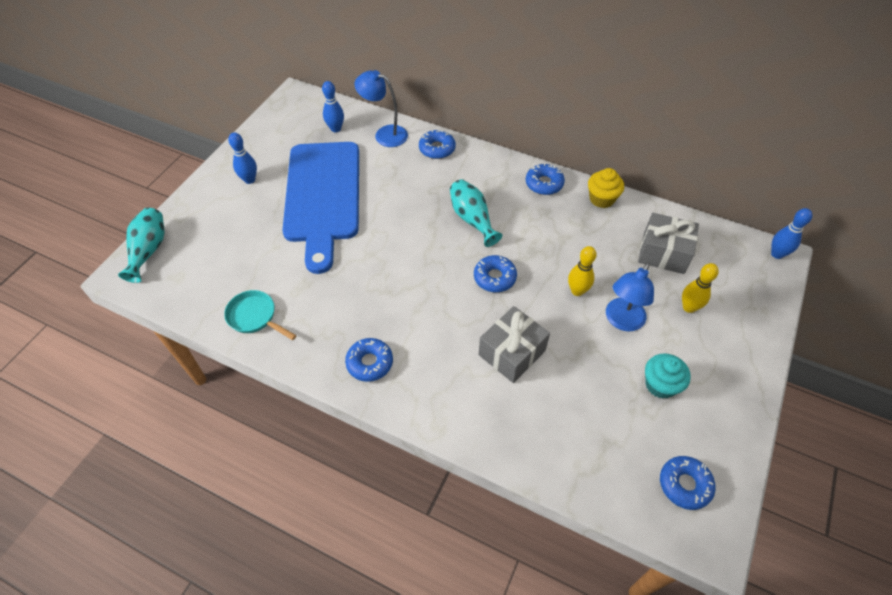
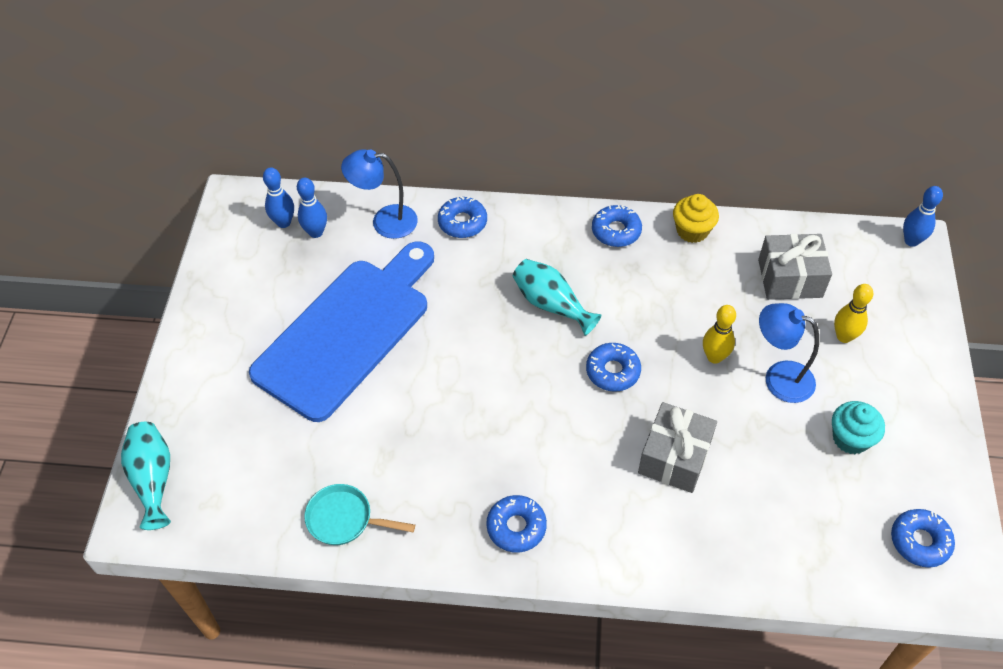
camera: 20 degrees left, 0 degrees up
blue bowling pin [228,132,257,184] -> blue bowling pin moved to [263,168,294,228]
blue cutting board [283,142,359,274] -> blue cutting board turned 120 degrees counterclockwise [249,242,434,422]
blue lamp [606,262,654,332] -> blue lamp turned 105 degrees clockwise [759,303,819,403]

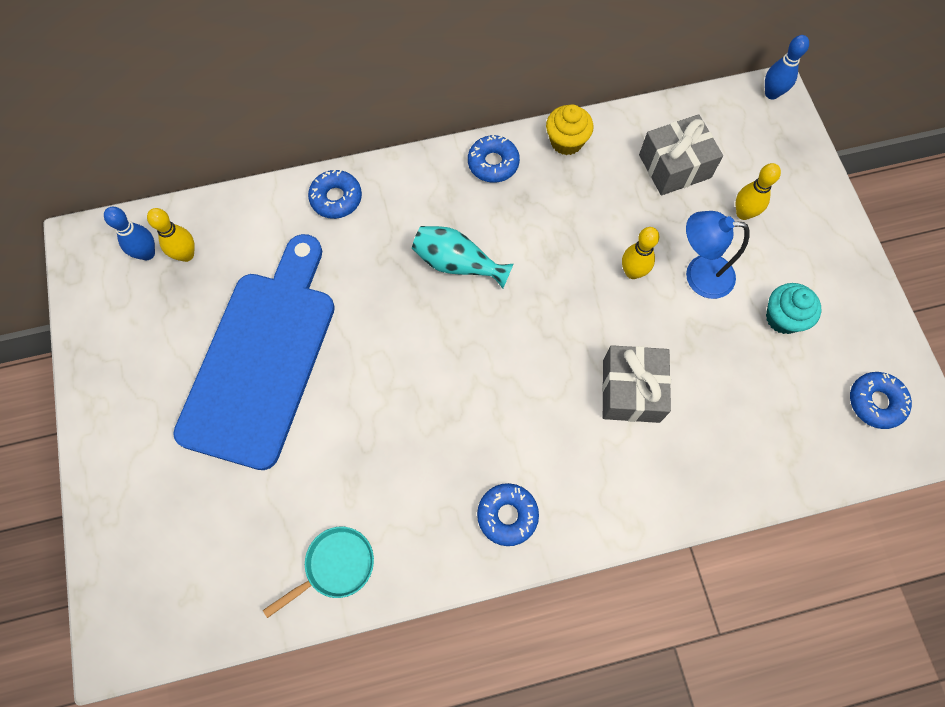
camera: 20 degrees left, 15 degrees up
turquoise vase [121,422,171,530] -> none
blue bowling pin [297,178,327,238] -> yellow bowling pin [147,208,195,262]
turquoise pan [304,484,415,545] -> turquoise pan turned 150 degrees clockwise [263,527,374,618]
blue lamp [341,149,418,239] -> none
blue donut [586,343,641,392] -> none

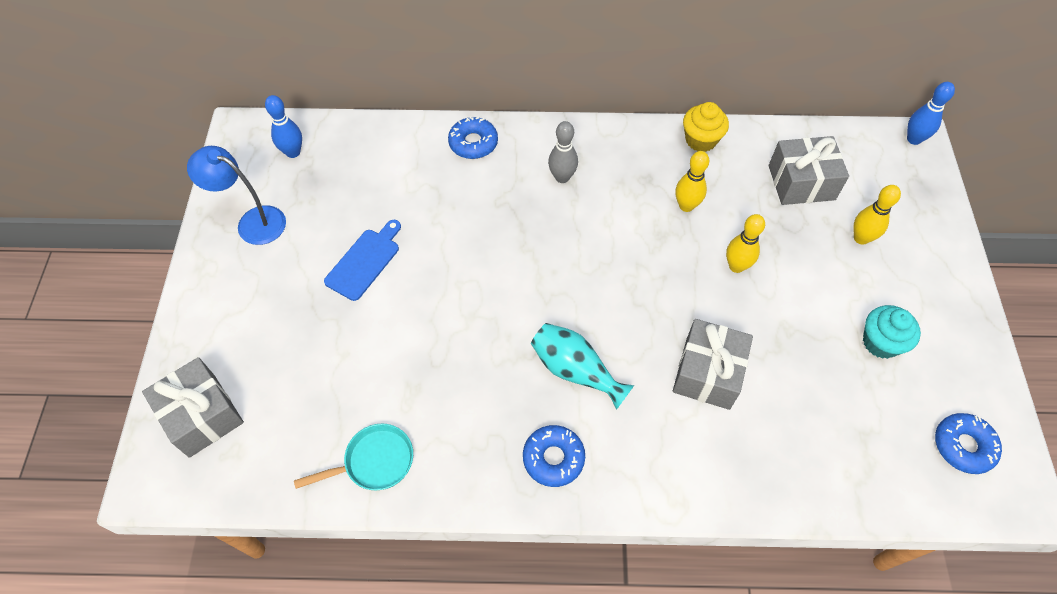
camera: 15 degrees right, 10 degrees down
yellow bowling pin [147,208,195,262] -> yellow bowling pin moved to [675,151,709,212]
blue cutting board [173,234,335,470] -> blue cutting board [324,220,401,301], size x0.42
turquoise vase [412,226,514,289] -> turquoise vase moved to [531,323,634,410]
blue donut [468,135,520,183] -> none
blue lamp [686,211,750,299] -> blue lamp moved to [187,146,286,245]
none -> grey gift [142,357,244,458]
none -> grey bowling pin [548,121,578,183]

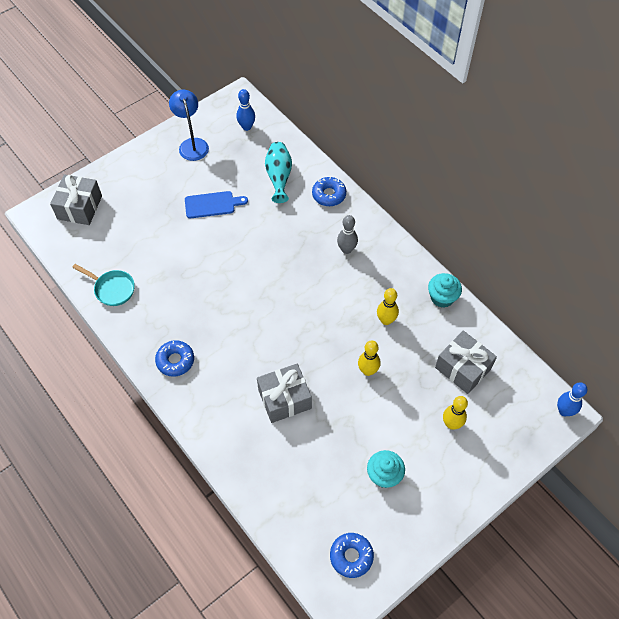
camera: 50 degrees right, 0 degrees up
turquoise vase [531,323,634,410] -> turquoise vase moved to [265,142,292,203]
yellow cupcake [683,102,729,152] -> turquoise cupcake [428,273,462,308]

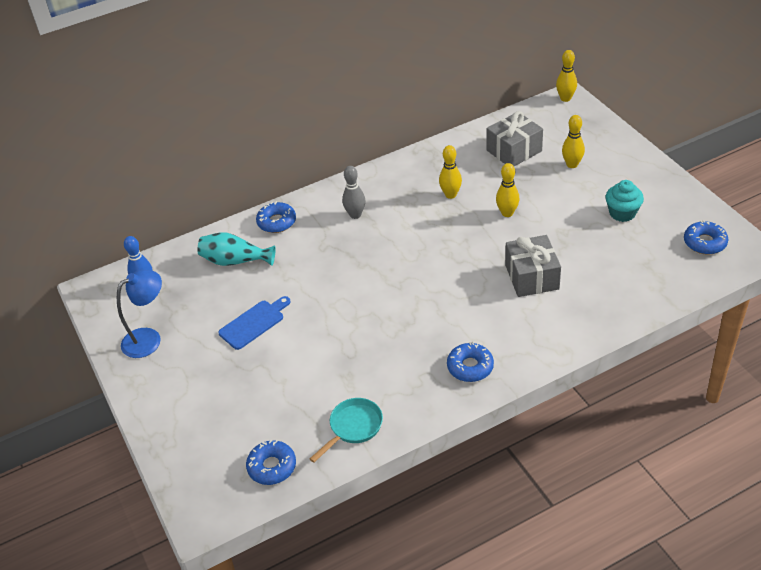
camera: 75 degrees left, 15 degrees down
grey gift [50,174,102,225] -> none
blue lamp [169,90,209,161] -> blue lamp turned 150 degrees clockwise [117,270,162,358]
blue cutting board [185,191,248,219] -> blue cutting board turned 45 degrees clockwise [218,296,291,350]
turquoise cupcake [428,273,462,308] -> none
blue bowling pin [557,382,587,416] -> yellow bowling pin [556,50,577,102]
none -> blue donut [246,440,296,485]

